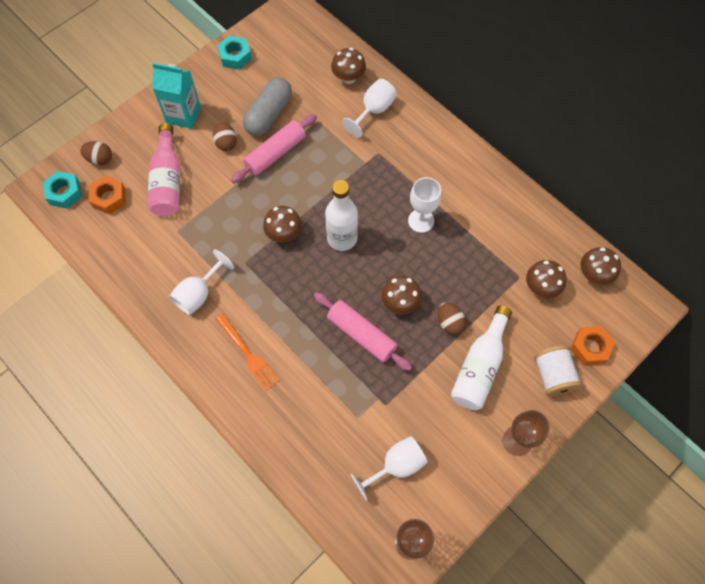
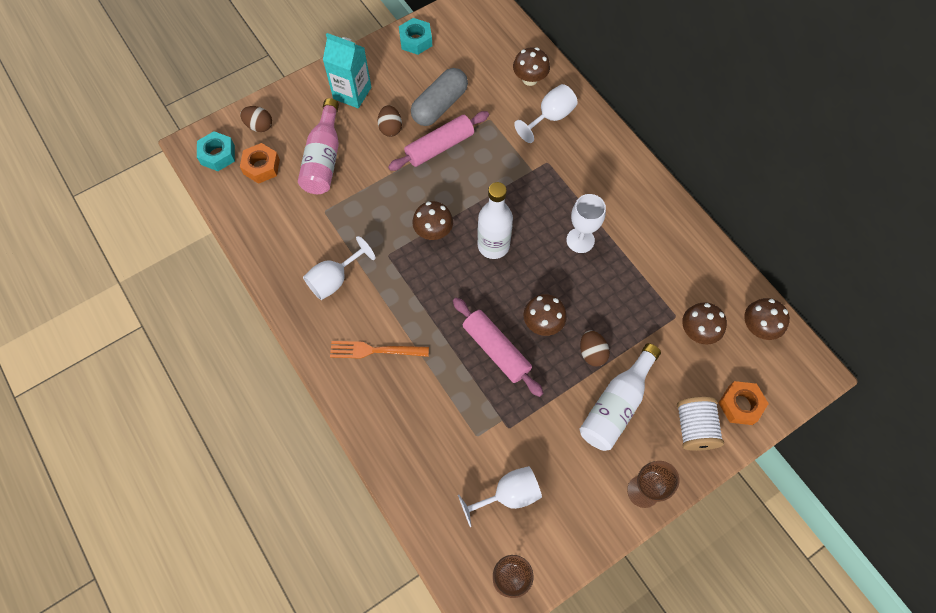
camera: 10 degrees right, 0 degrees up
orange fork [215,313,279,391] -> orange fork turned 120 degrees clockwise [330,341,429,359]

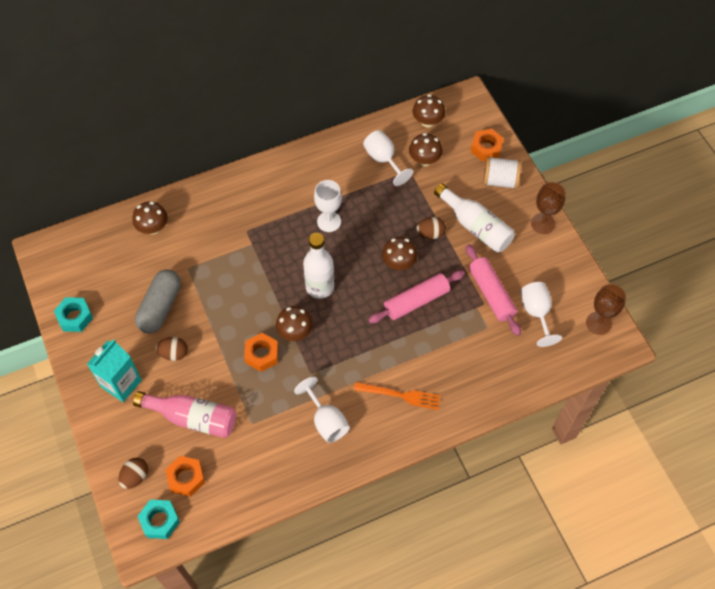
camera: 80 degrees left, 5 degrees down
orange fork [330,341,429,359] -> orange fork turned 90 degrees counterclockwise [354,382,441,410]
pink rolling pin [388,111,489,171] -> pink rolling pin moved to [466,244,521,336]
grey capsule [411,68,468,126] -> grey capsule turned 60 degrees clockwise [135,269,181,334]
white goblet [514,84,578,143] -> white goblet moved to [363,130,413,186]
none -> orange nut [244,333,279,372]

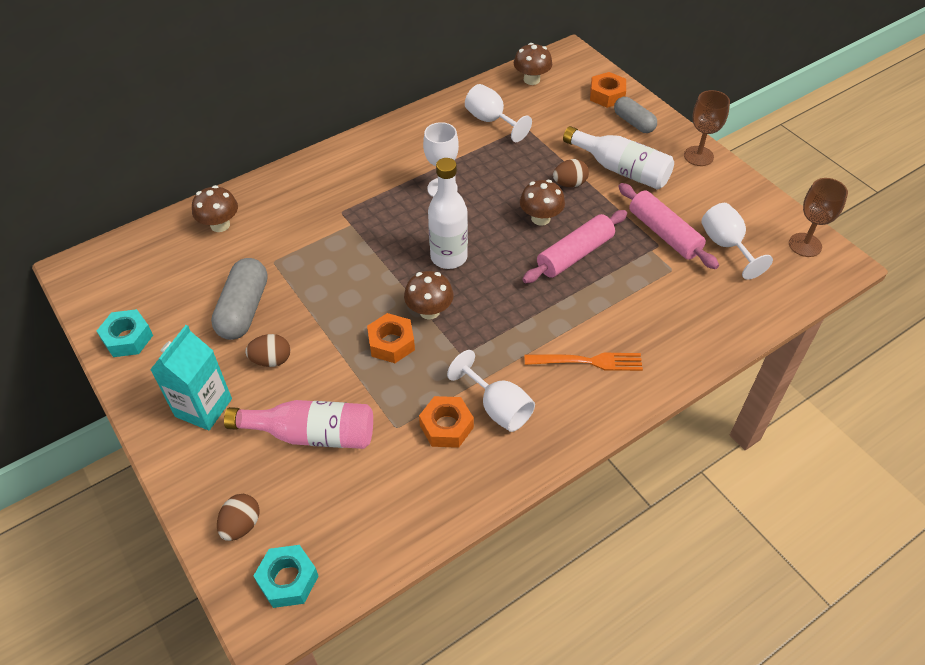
camera: 10 degrees left, 10 degrees down
orange nut [165,456,205,497] -> orange nut moved to [419,396,474,448]
brown mushroom [409,133,443,166] -> none
white spool [483,156,521,189] -> grey capsule [614,97,657,133]

